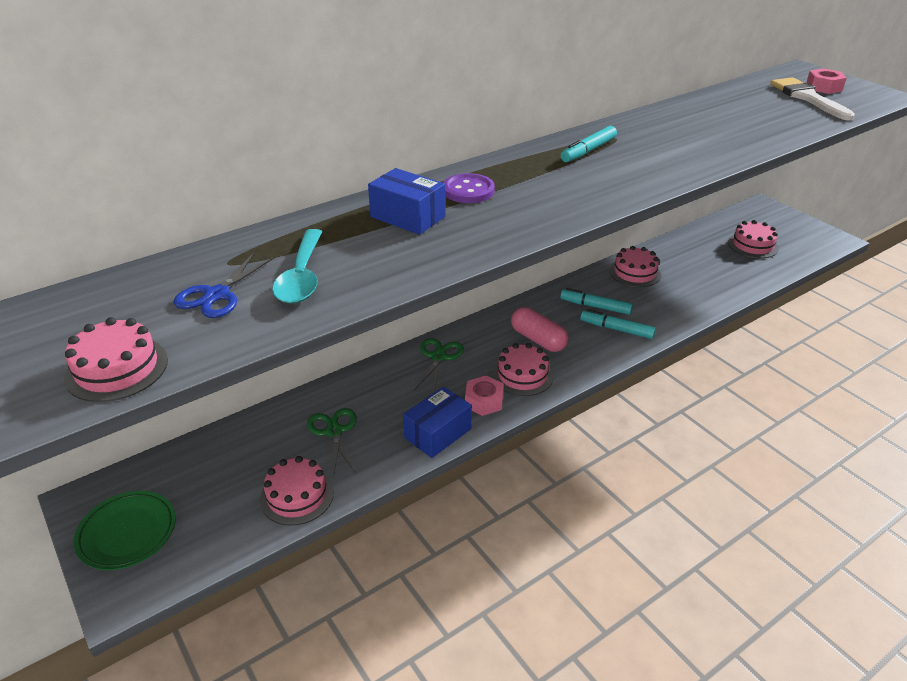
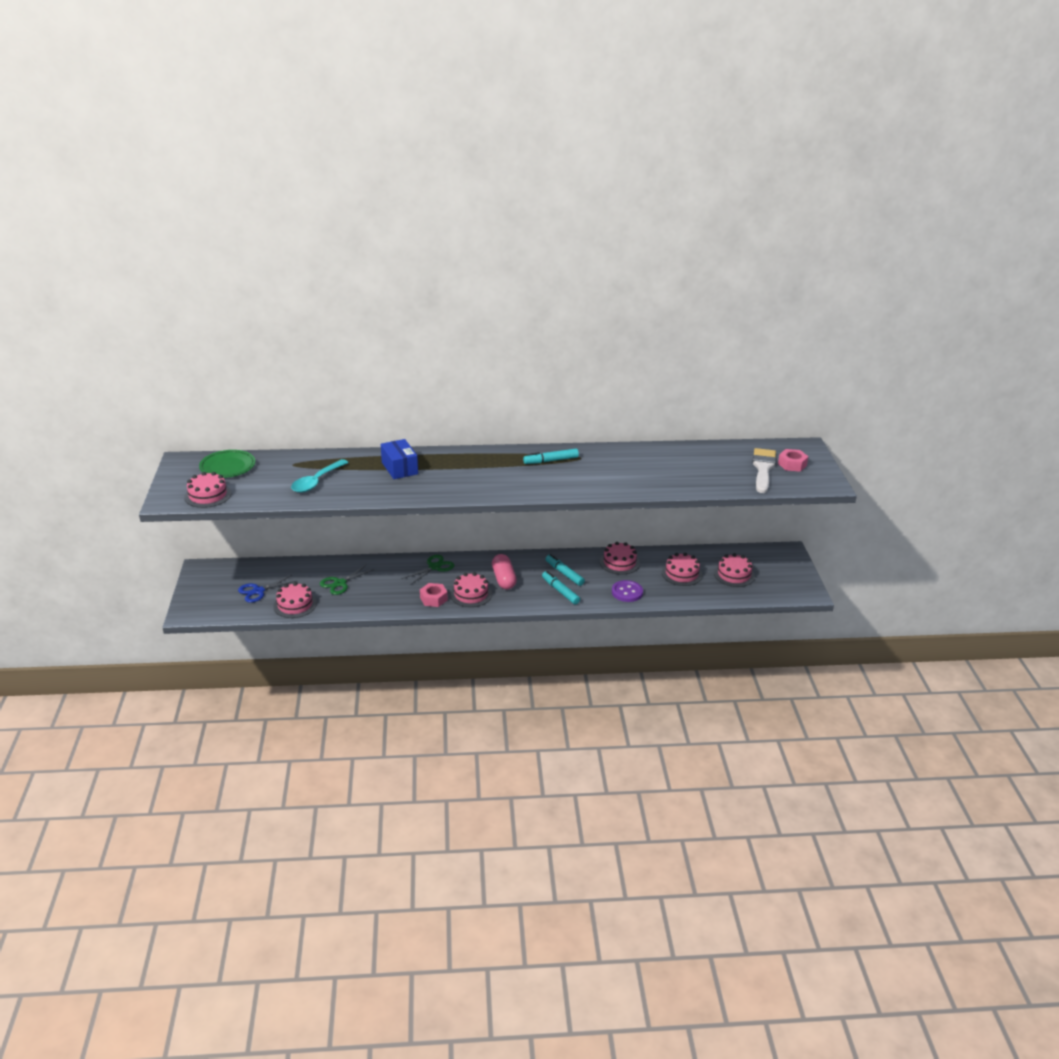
camera: 30 degrees right, 5 degrees down
green plate [74,491,176,570] -> green plate moved to [199,450,255,478]
blue scissors [174,252,276,318] -> blue scissors moved to [238,575,296,603]
green scissors [307,408,357,477] -> green scissors turned 150 degrees counterclockwise [320,565,375,595]
blue box [403,387,472,458] -> none
purple button [443,173,495,203] -> purple button moved to [612,580,643,602]
none -> pink cake [662,553,702,586]

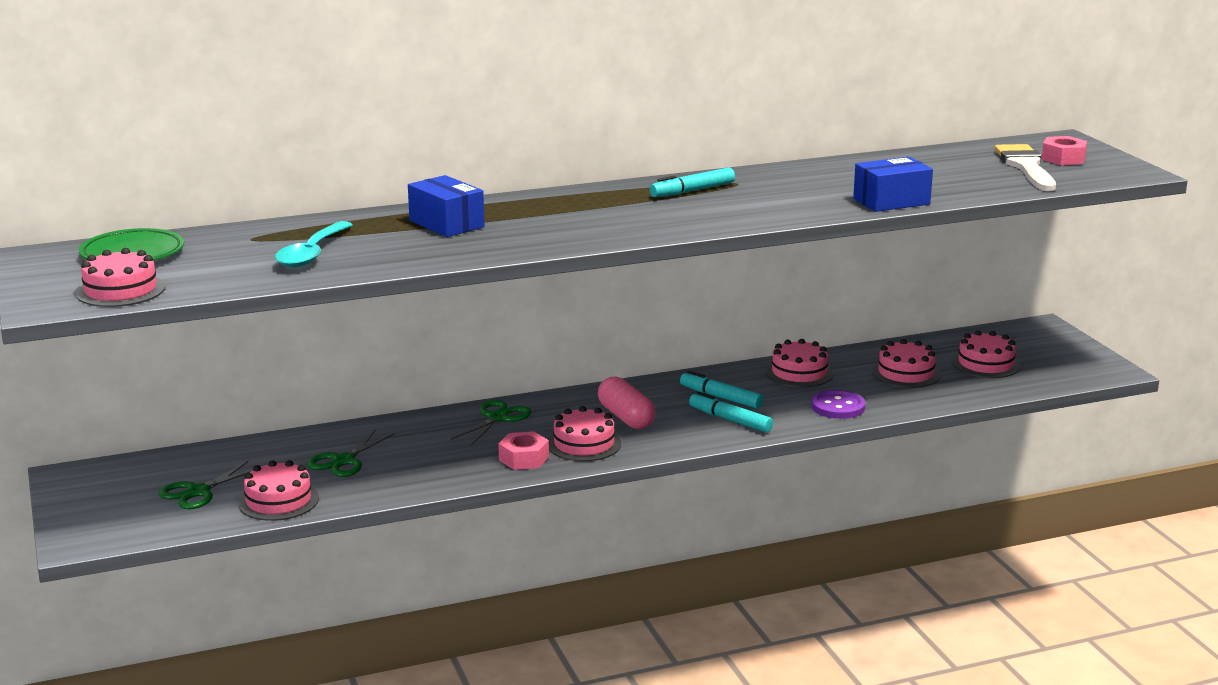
camera: 15 degrees left, 10 degrees down
blue scissors [238,575,296,603] -> green scissors [159,460,253,509]
none -> blue box [853,157,933,212]

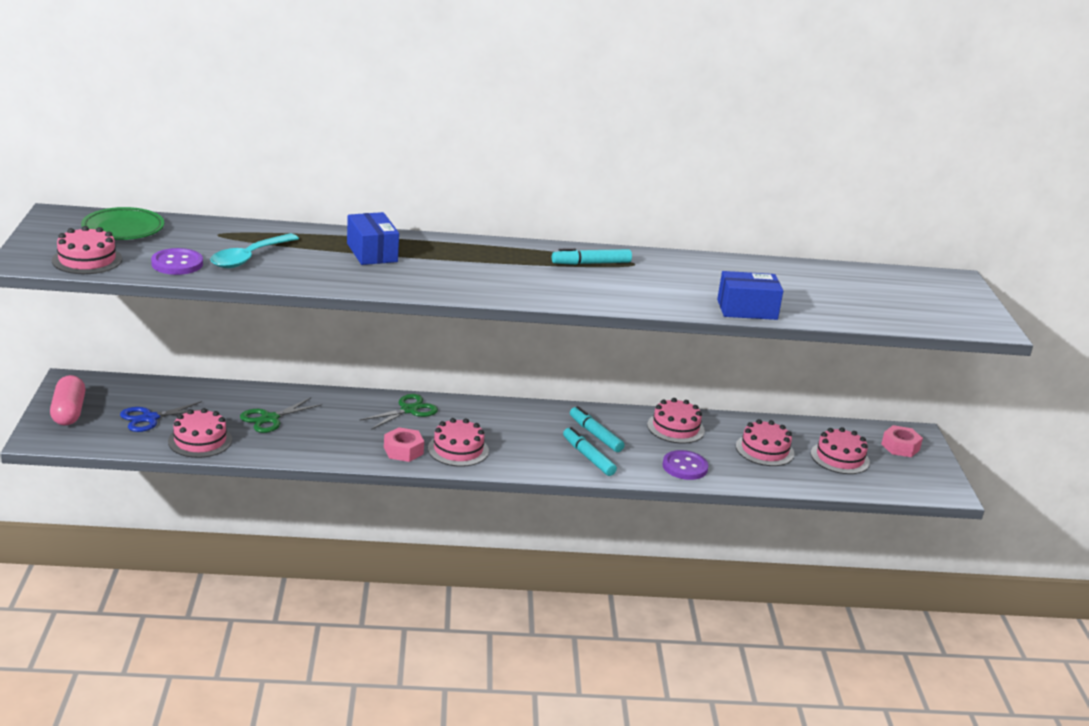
camera: 15 degrees right, 5 degrees up
green scissors [159,460,253,509] -> blue scissors [120,401,209,432]
pink capsule [598,377,655,429] -> pink capsule moved to [50,375,85,425]
white brush [995,144,1056,191] -> none
pink nut [1042,136,1087,165] -> pink nut moved to [881,425,923,457]
none -> purple button [151,248,203,275]

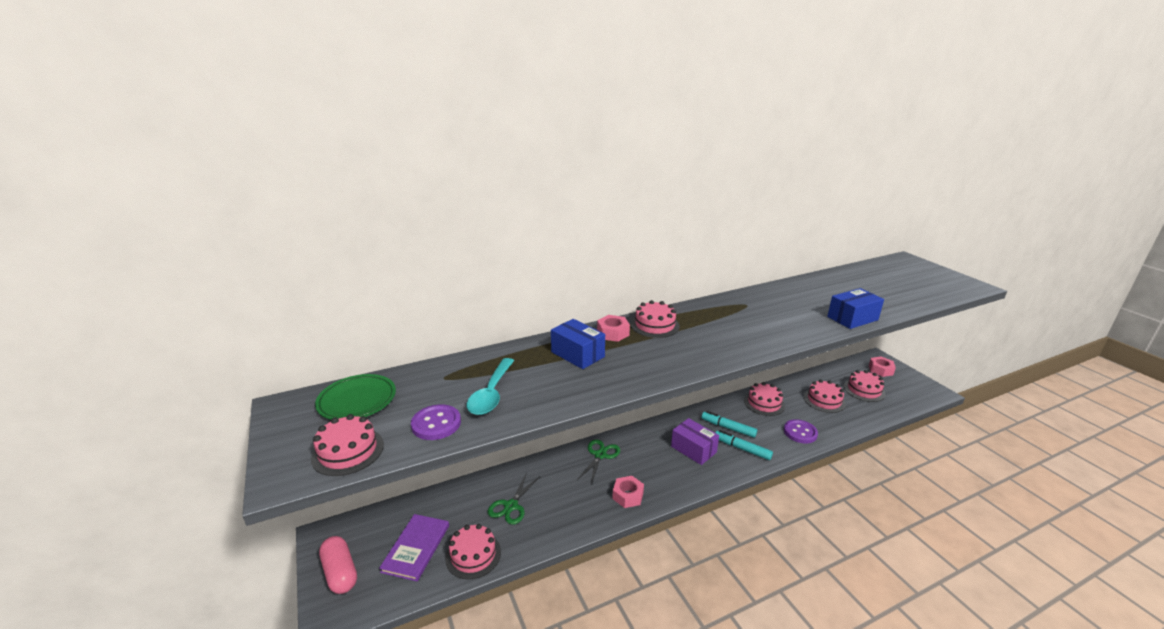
camera: 20 degrees left, 0 degrees up
blue scissors [120,401,209,432] -> purple book [379,514,449,581]
pink cake [428,418,489,467] -> pink cake moved to [631,300,680,338]
turquoise marker [552,248,632,265] -> none
none -> pink nut [597,315,630,342]
none -> purple box [671,418,719,465]

